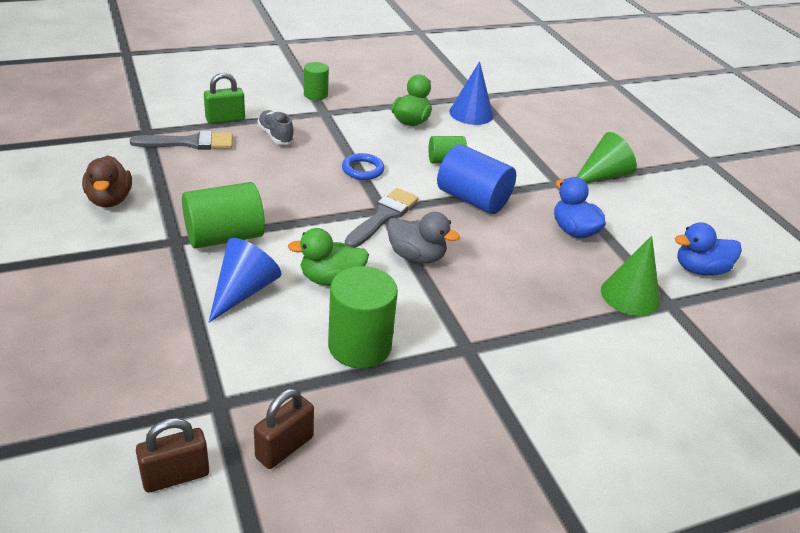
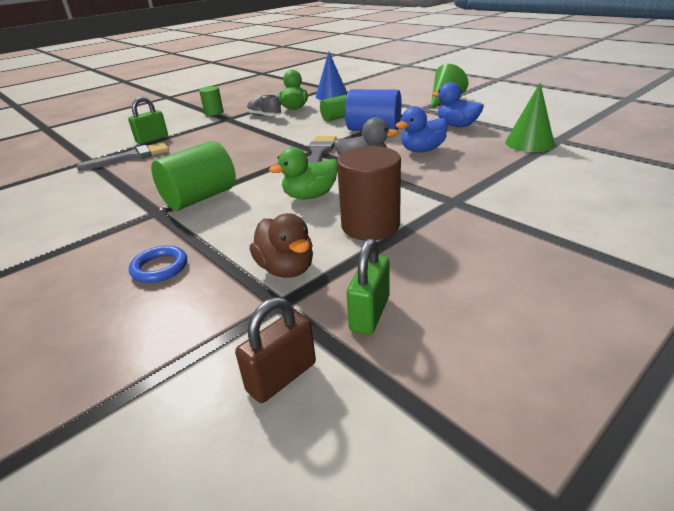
camera: 15 degrees left, 5 degrees down
brown duck [82,155,132,207] -> brown duck moved to [250,213,313,278]
blue cone [208,238,281,323] -> none
brown padlock [254,388,314,469] -> green padlock [346,238,389,335]
grey shoe [257,110,294,145] -> grey shoe moved to [247,95,282,116]
green cylinder [328,266,398,368] -> brown cylinder [337,146,401,241]
blue ring [342,153,384,180] -> blue ring moved to [129,245,187,283]
blue duck [675,222,742,276] -> blue duck moved to [395,106,447,152]

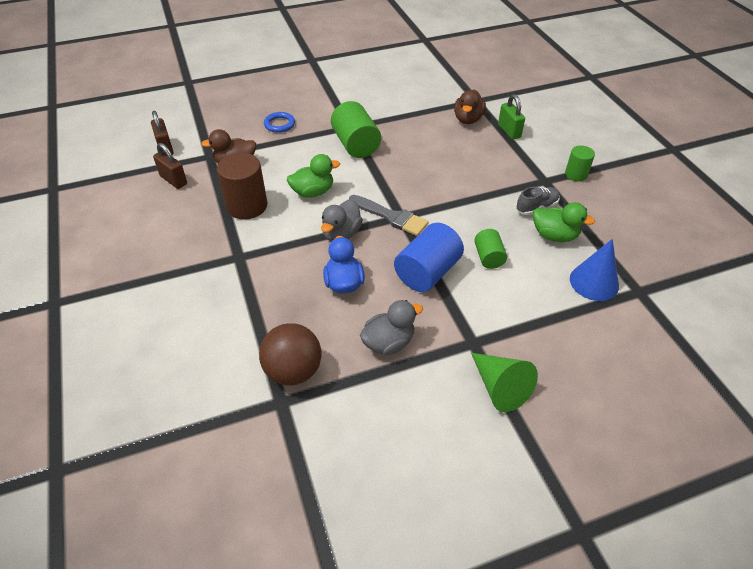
camera: 110 degrees right, 15 degrees up
grey brush [77,142,169,171] -> brown duck [454,90,486,124]
green duck [269,147,338,199] -> green duck turned 75 degrees clockwise [287,154,340,197]
green padlock [346,238,389,335] -> brown padlock [153,143,187,189]
blue duck [432,82,484,127] -> grey duck [360,300,423,355]
green cone [505,83,555,152] -> brown ball [259,323,322,386]

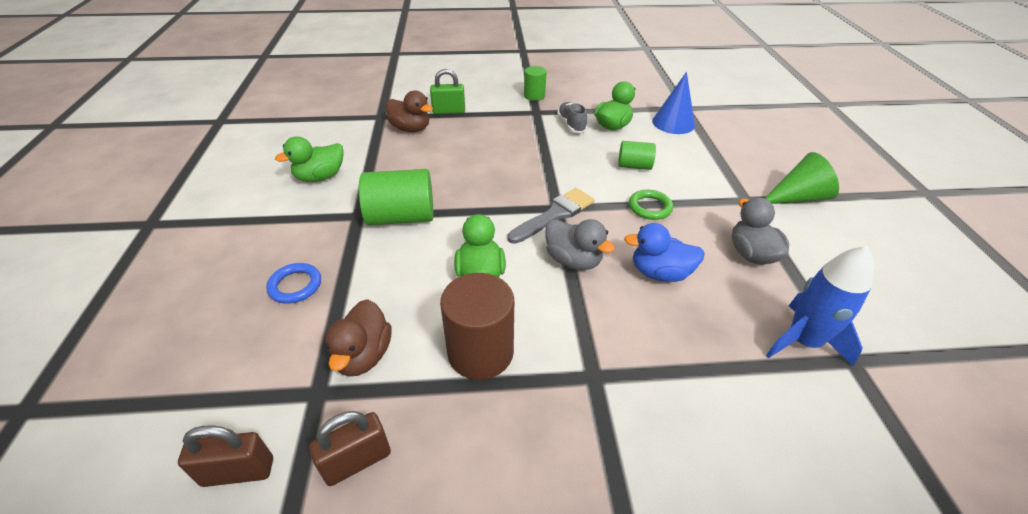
camera: 75 degrees left, 5 degrees down
brown ball [259,323,322,386] -> blue rocket [766,246,874,367]
blue cylinder [394,223,464,292] -> green ring [629,190,673,220]
none -> green duck [275,136,344,182]

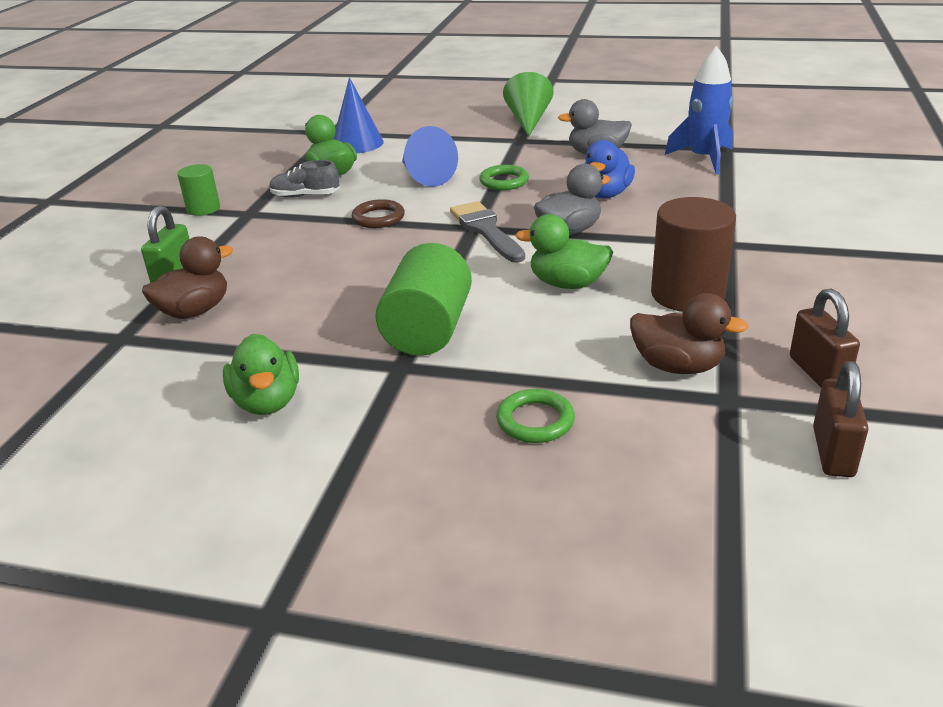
camera: 70 degrees left, 10 degrees down
blue ring [266,263,321,304] -> green ring [496,389,575,443]
green cylinder [618,141,656,170] -> blue cone [402,126,458,187]
none -> brown ring [352,199,405,228]

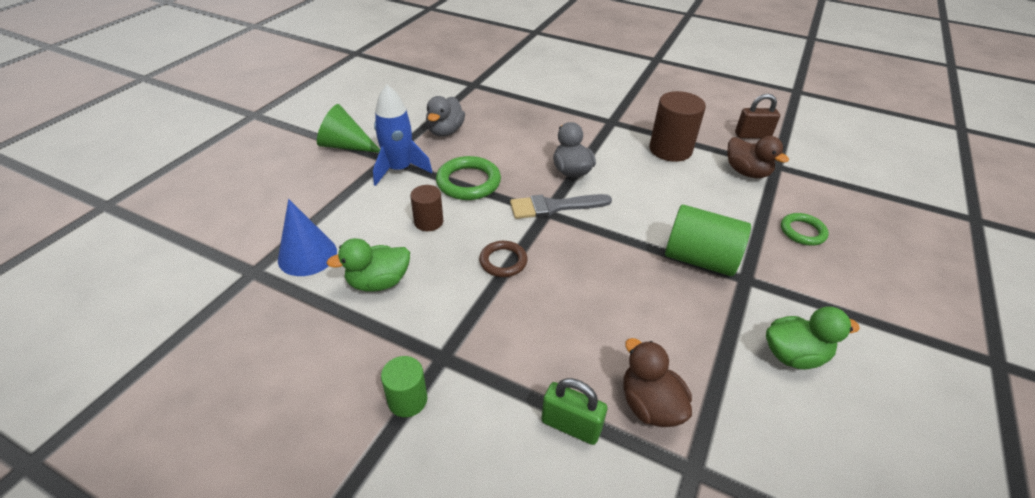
camera: 80 degrees left, 10 degrees up
grey shoe [269,160,340,198] -> none
blue cone [402,126,458,187] -> brown cylinder [410,185,443,231]
green ring [479,165,529,190] -> green ring [436,156,501,200], size x1.56
green duck [515,214,613,289] -> none
blue duck [584,140,635,198] -> none
brown duck [630,293,748,374] -> brown duck turned 105 degrees clockwise [727,136,789,178]
blue rocket [665,46,733,174] -> blue rocket moved to [373,85,432,186]
brown padlock [813,361,868,477] -> none

